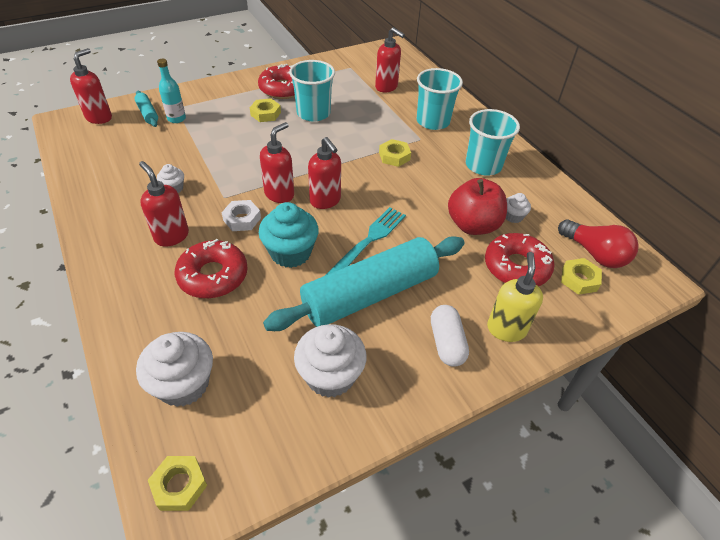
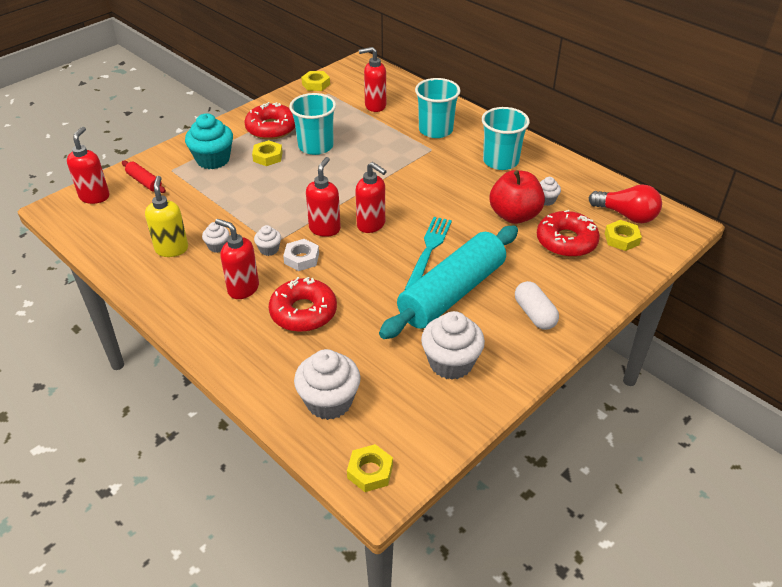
camera: 15 degrees left, 5 degrees down
turquoise rolling pin [134,91,158,127] -> red rolling pin [122,161,166,193]
turquoise bottle [157,59,186,123] -> none
turquoise cupcake [259,202,319,268] -> turquoise cupcake moved to [185,113,233,169]
red soap dispenser [375,27,405,92] -> red soap dispenser turned 150 degrees clockwise [359,47,386,112]
yellow nut [379,139,411,167] -> yellow nut moved to [301,71,330,91]
yellow soap dispenser [487,252,543,342] -> yellow soap dispenser moved to [145,176,188,257]
none -> white cupcake [254,225,281,256]

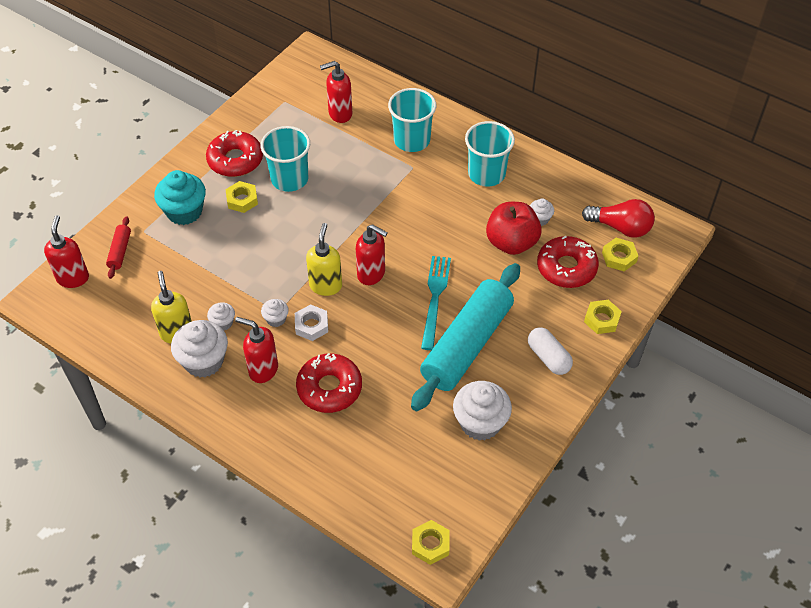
camera: 10 degrees left, 10 degrees up
red rolling pin [122,161,166,193] -> red rolling pin turned 60 degrees clockwise [106,216,131,279]
white cupcake [294,349,361,420] -> white cupcake moved to [171,320,228,377]
yellow nut [301,71,330,91] -> yellow nut moved to [584,300,622,334]
red soap dispenser [306,157,341,237] -> yellow soap dispenser [306,223,342,296]

